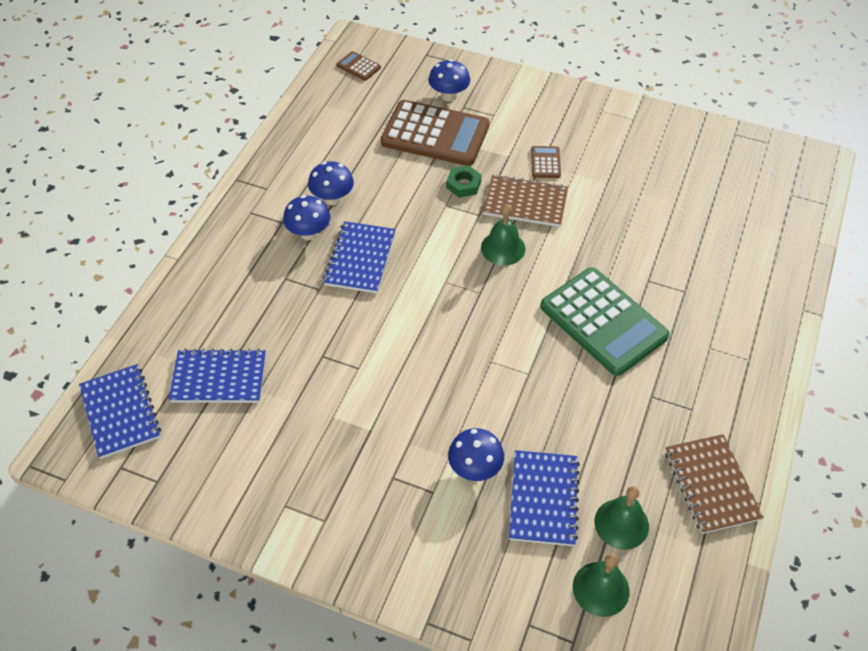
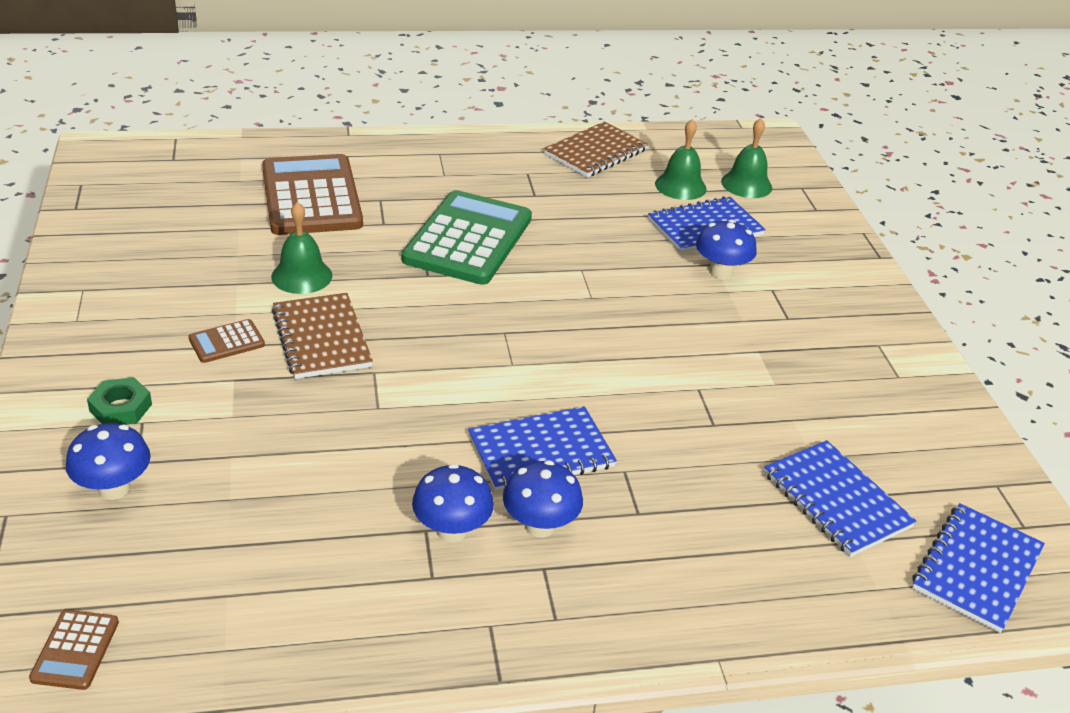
camera: 125 degrees left, 15 degrees down
brown calculator [381,100,490,166] -> brown calculator moved to [262,154,363,235]
green nut [446,165,481,197] -> green nut moved to [87,377,152,425]
green bell [481,204,526,266] -> green bell moved to [271,202,332,294]

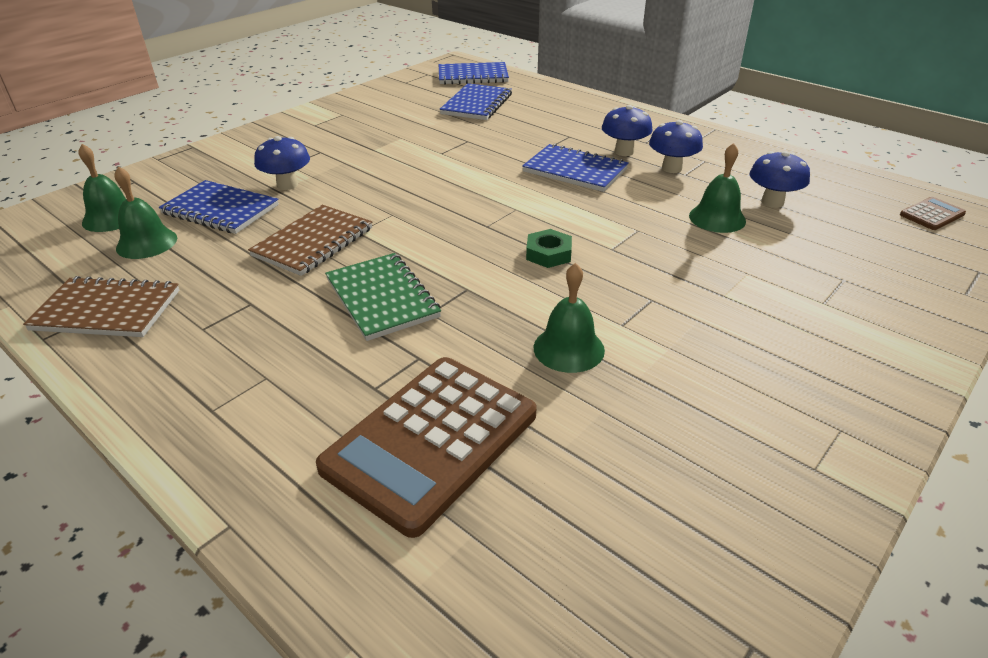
camera: 125 degrees left, 0 degrees up
blue mushroom [66,423,151,500] -> blue mushroom moved to [750,151,810,208]
green nut [87,377,152,425] -> green nut moved to [526,229,572,268]
brown calculator [189,319,265,363] -> none
brown notebook [272,293,373,379] -> brown notebook moved to [248,205,372,276]
green calculator [402,190,532,285] -> green notebook [325,253,441,341]
none -> green bell [689,143,746,233]

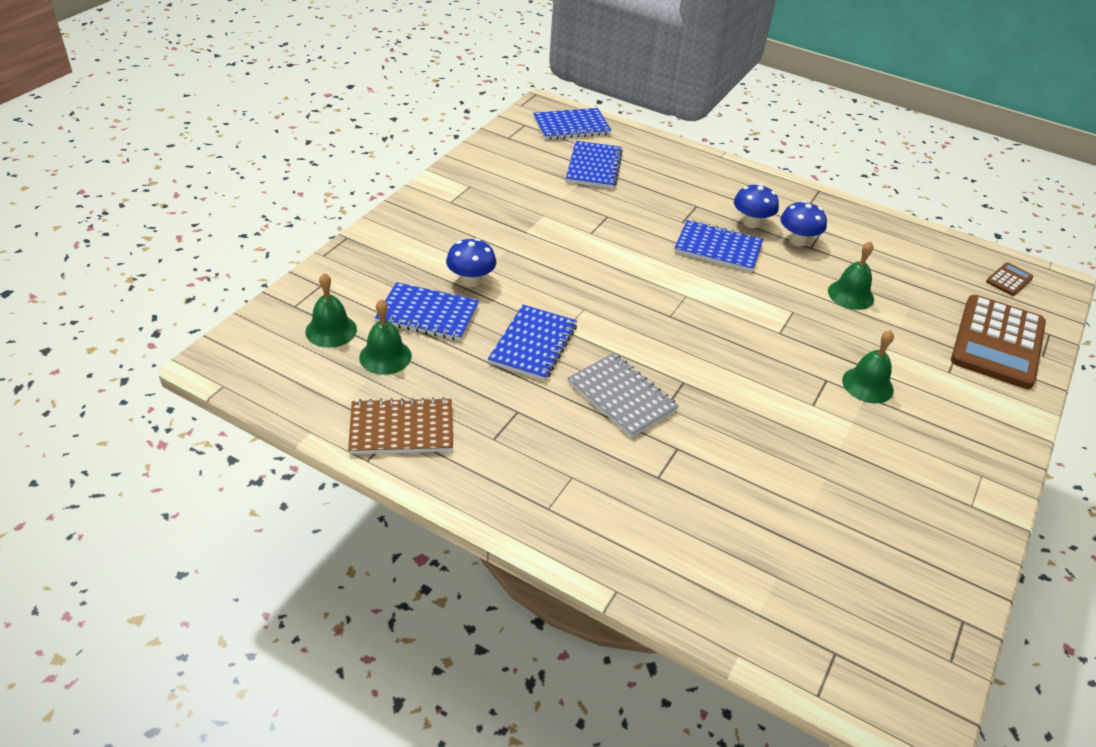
camera: 15 degrees left, 5 degrees up
brown notebook [248,205,372,276] -> blue notebook [488,305,577,381]
brown calculator [316,357,537,538] -> brown calculator moved to [951,295,1046,389]
green notebook [325,253,441,341] -> grey notebook [568,353,679,438]
green nut [526,229,572,268] -> none
green bell [534,263,605,373] -> green bell moved to [842,330,894,403]
blue mushroom [750,151,810,208] -> none

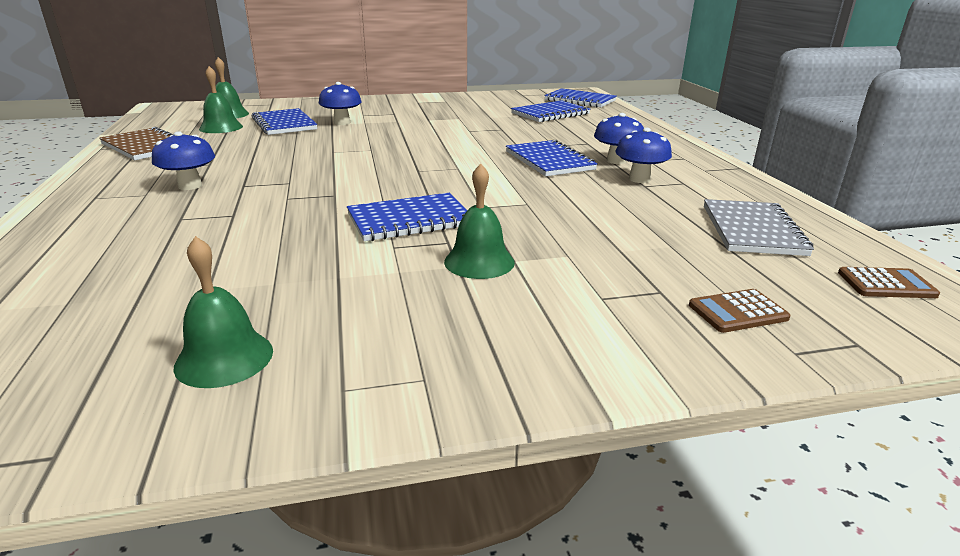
camera: 50 degrees right, 15 degrees down
blue notebook [488,305,577,381] -> blue notebook moved to [347,193,467,241]
grey notebook [568,353,679,438] -> grey notebook moved to [704,199,814,256]
green bell [828,241,874,310] -> green bell moved to [173,236,273,388]
brown calculator [951,295,1046,389] -> brown calculator [689,289,791,333], size x0.42
none -> blue mushroom [152,131,215,190]

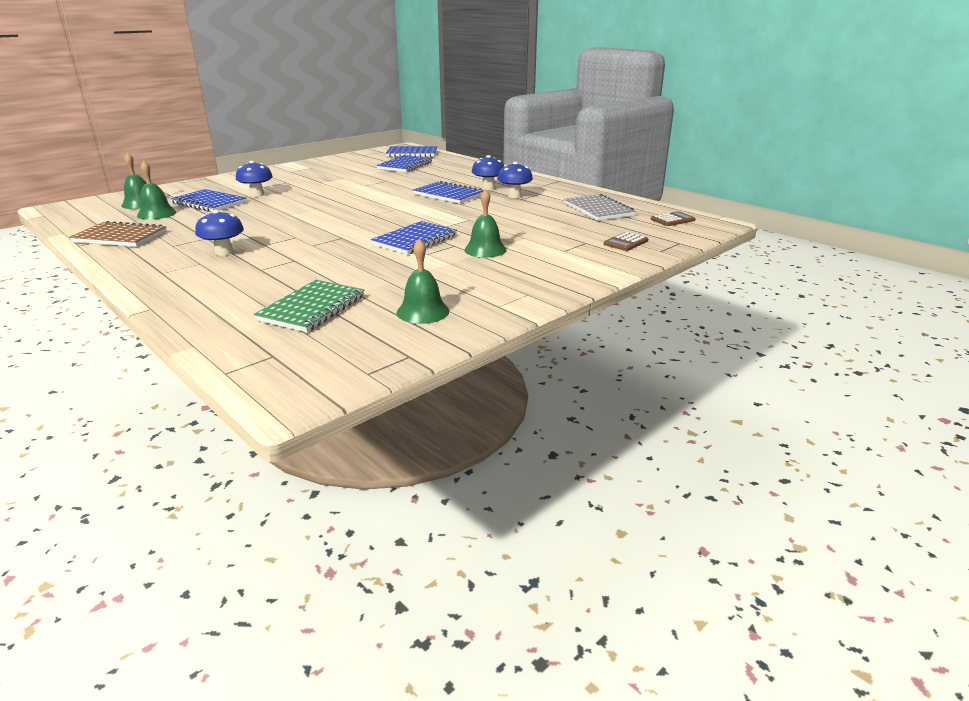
camera: 30 degrees left, 0 degrees up
none -> green notebook [254,280,364,332]

